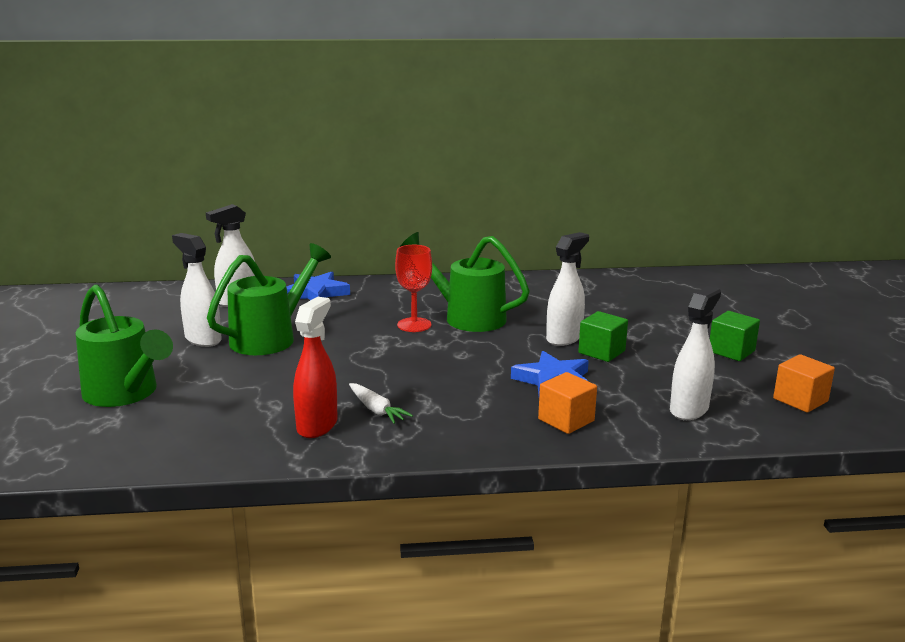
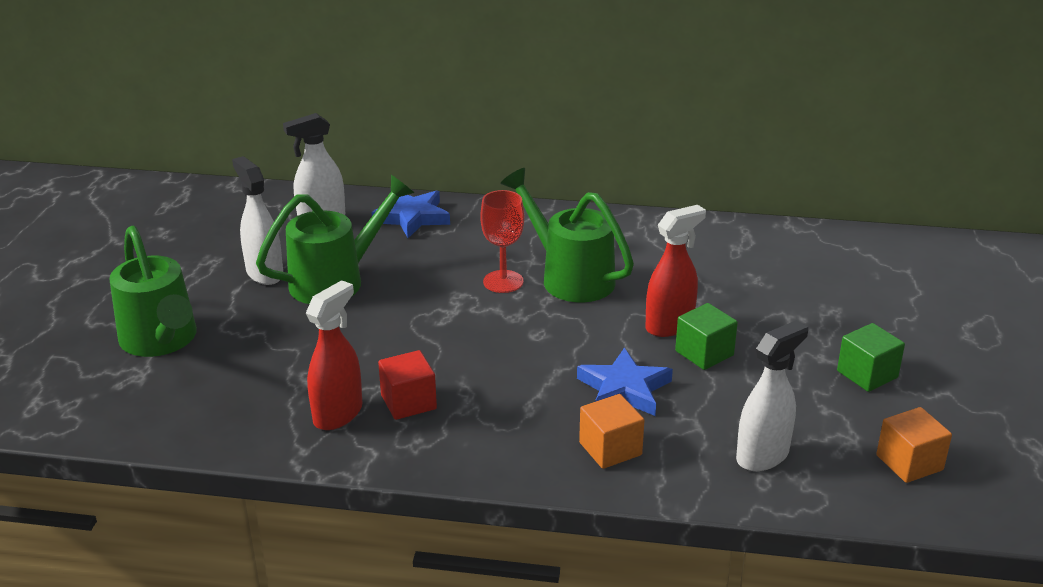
camera: 15 degrees right, 10 degrees up
white carrot [349,383,413,424] -> red cube [378,350,437,420]
white spray bottle [546,232,589,346] -> red spray bottle [645,205,706,337]

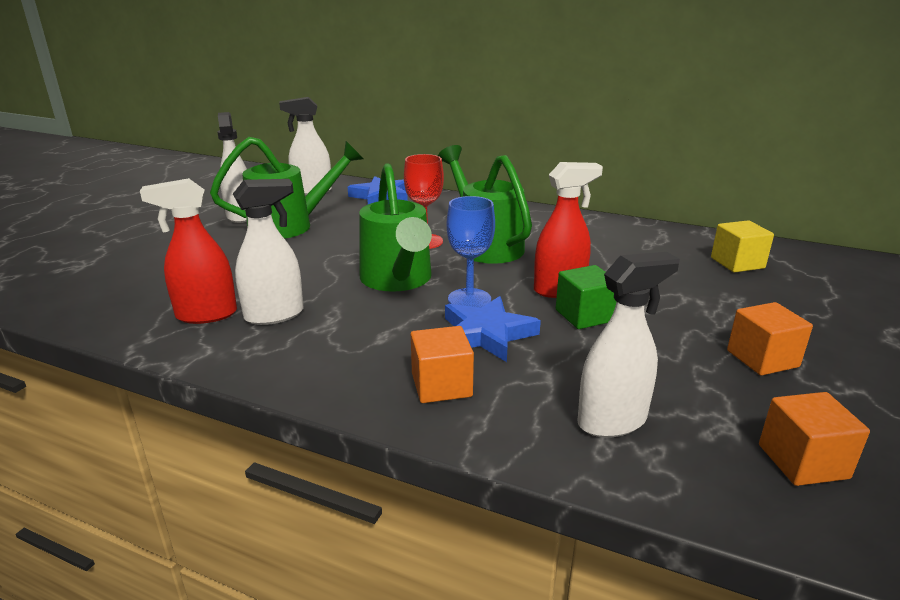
camera: 15 degrees right, 5 degrees down
green watering can [109,226,197,357] -> green watering can moved to [359,163,432,292]
red spray bottle [306,280,362,430] -> red spray bottle turned 150 degrees counterclockwise [140,178,237,324]
red cube [378,350,437,420] -> white spray bottle [233,179,304,325]
green cube [837,323,905,392] -> orange cube [727,302,813,376]
none -> blue goblet [447,196,495,308]
none -> yellow cube [711,220,774,272]

